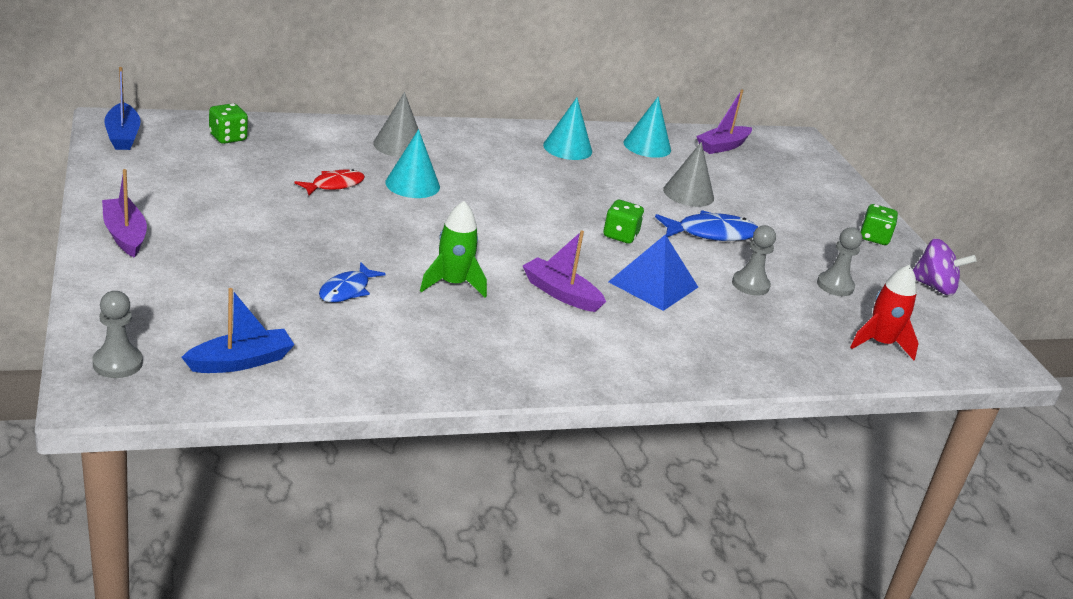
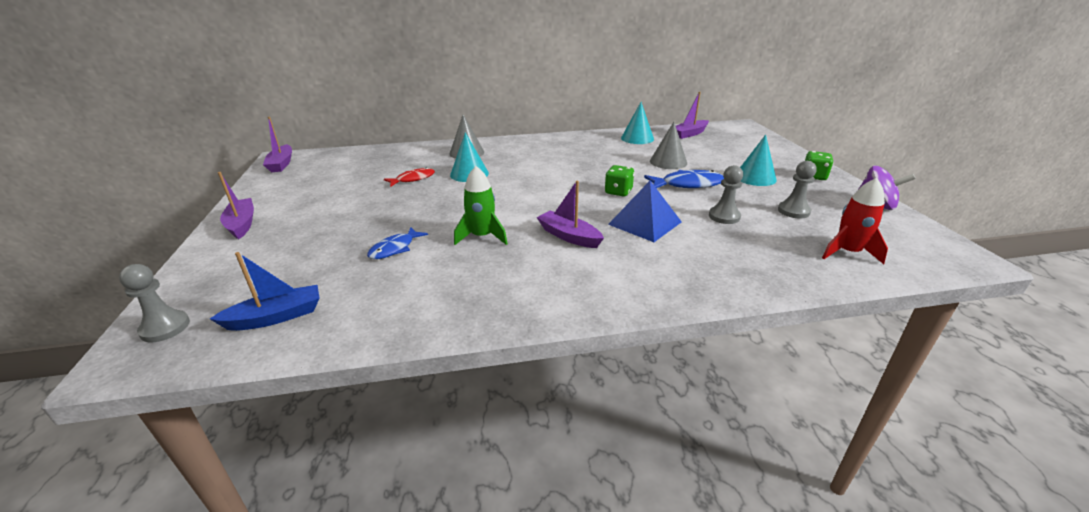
camera: 10 degrees right, 0 degrees up
blue boat [104,67,141,150] -> purple boat [263,117,292,172]
green dice [209,103,248,144] -> none
turquoise cone [543,98,592,160] -> turquoise cone moved to [740,135,777,186]

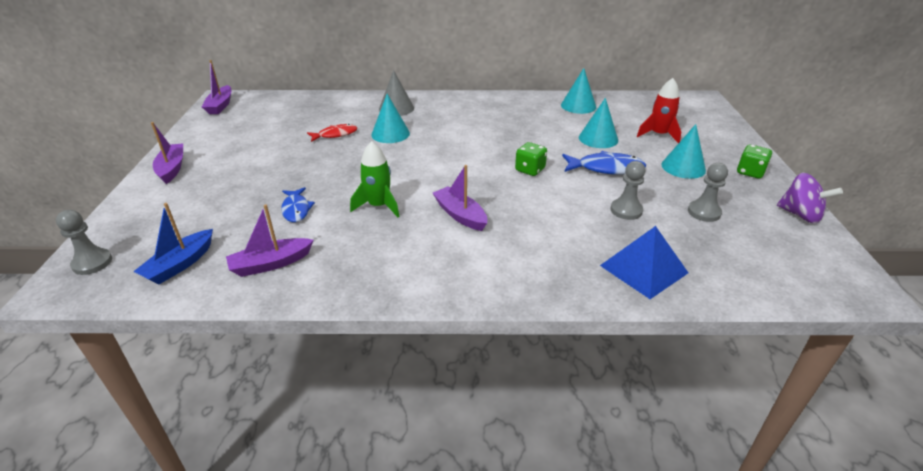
camera: 10 degrees right, 5 degrees up
blue boat [210,252,319,331] -> blue boat turned 135 degrees clockwise [133,203,213,284]
blue fish [367,227,428,259] -> blue fish turned 60 degrees counterclockwise [281,187,315,222]
blue pyramid [608,181,682,242] -> blue pyramid moved to [600,226,688,299]
grey cone [650,122,687,169] -> turquoise cone [579,98,618,148]
purple boat [676,92,709,139] -> purple boat moved to [226,205,314,277]
red rocket [822,178,888,264] -> red rocket moved to [637,78,681,143]

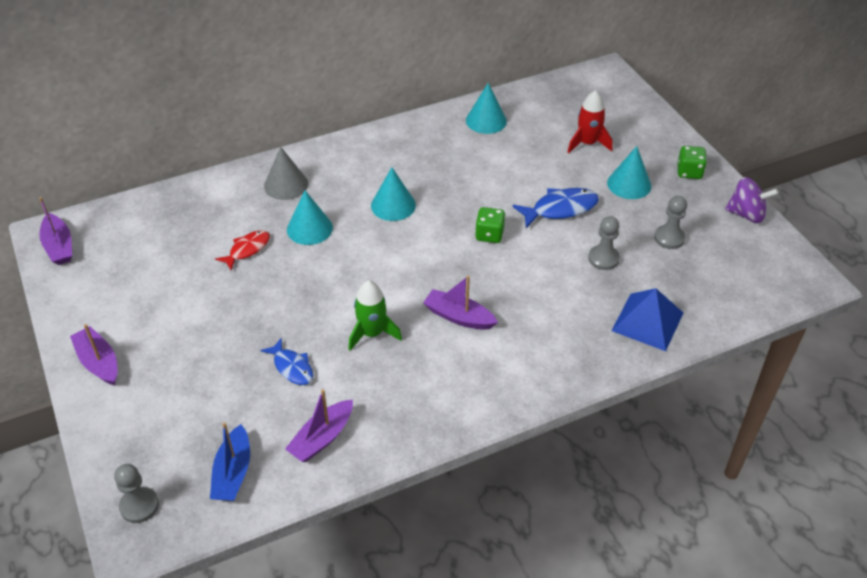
camera: 25 degrees left, 10 degrees up
turquoise cone [579,98,618,148] -> turquoise cone moved to [371,167,416,221]

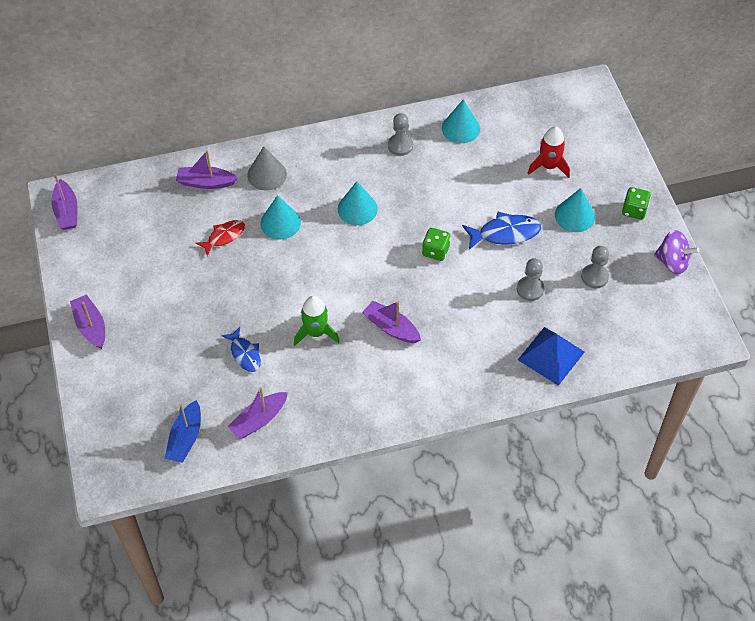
camera: 10 degrees right, 10 degrees up
grey pawn [114,464,159,523] -> grey pawn moved to [388,113,413,156]
none -> purple boat [176,150,238,189]

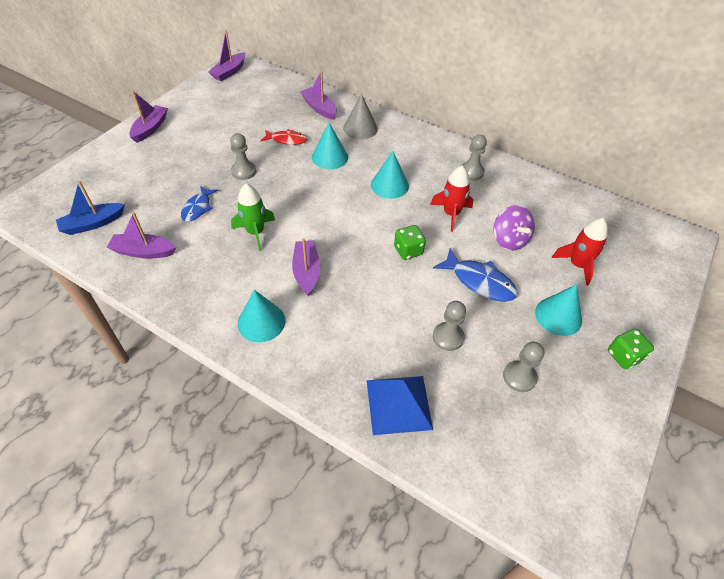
camera: 45 degrees right, 5 degrees down
turquoise cone [442,99,480,143] -> turquoise cone moved to [238,290,285,342]
purple spinning top [654,230,700,274] -> purple spinning top moved to [494,205,535,251]
none -> grey pawn [230,133,256,180]
none -> red rocket [430,166,473,232]

